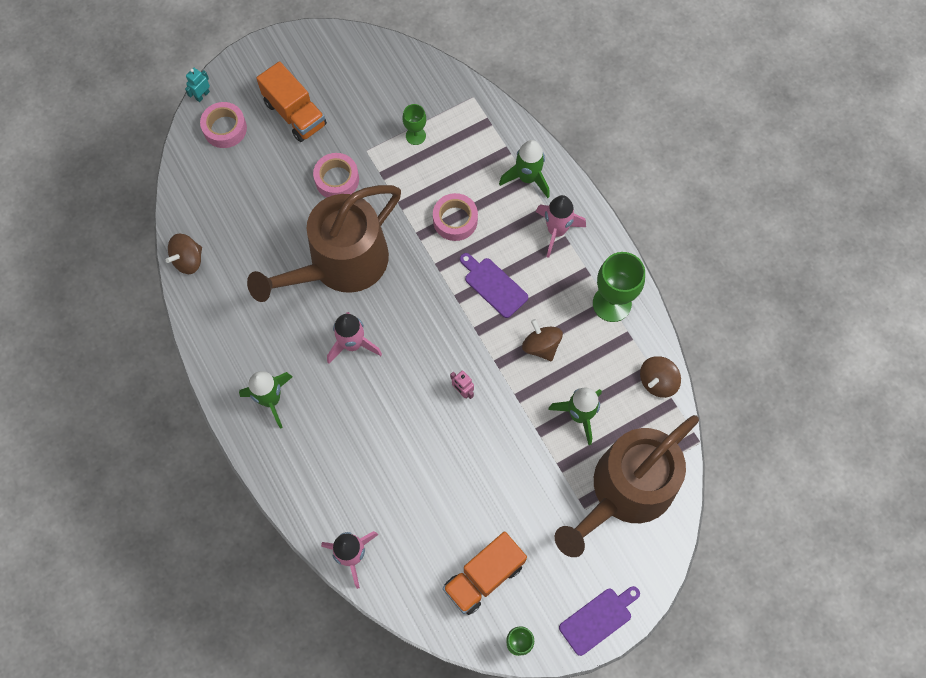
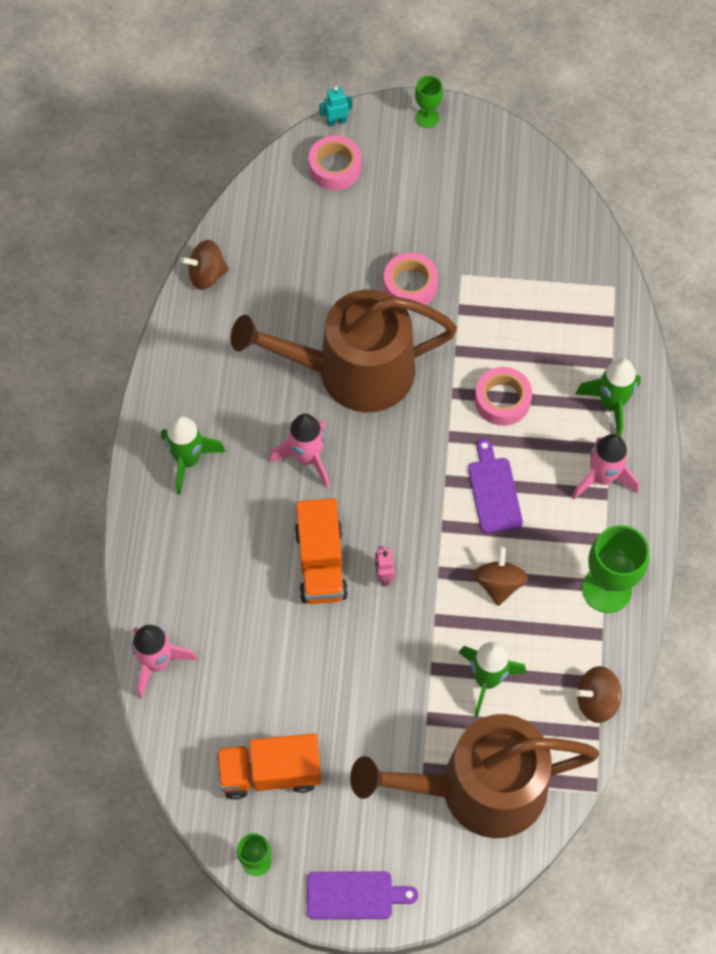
camera: 35 degrees right, 5 degrees down
orange truck [256,61,327,142] -> orange truck moved to [295,498,348,604]
green goblet [403,104,426,145] -> green goblet moved to [415,76,443,128]

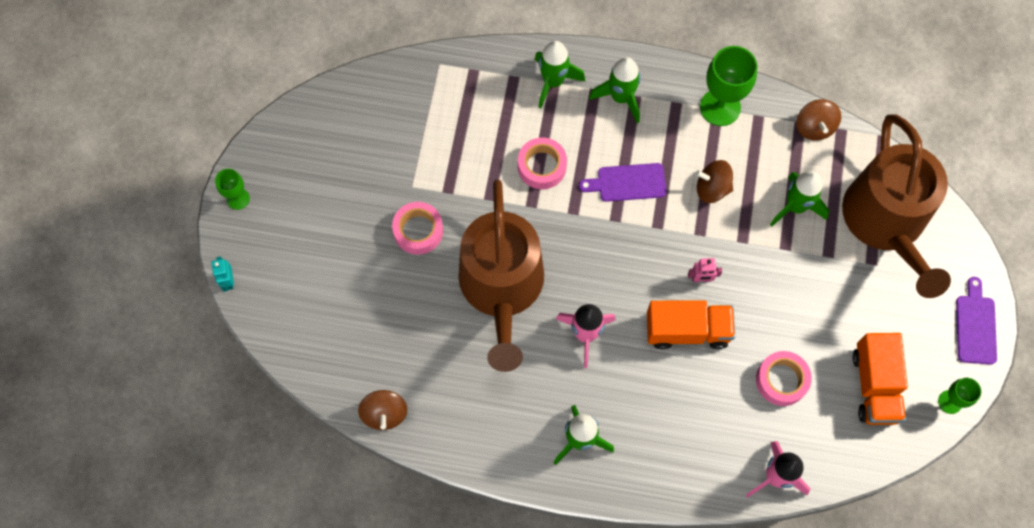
camera: 85 degrees left, 5 degrees up
pink tape [309,135,361,190] -> pink tape moved to [756,351,812,406]
pink rocket [572,434,639,500] -> green rocket [589,57,641,123]

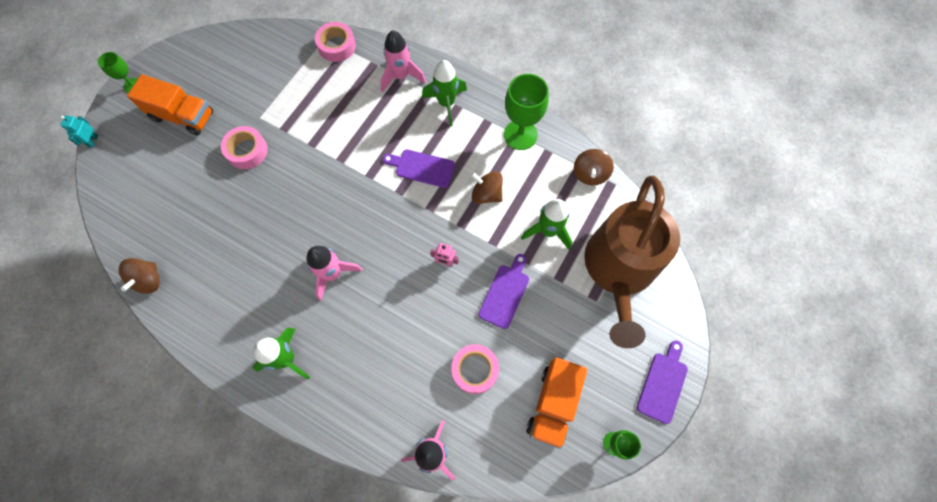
camera: 20 degrees right, 0 degrees up
brown watering can [458,179,544,372] -> none
pink tape [518,138,567,189] -> pink tape moved to [315,22,356,62]
green rocket [535,41,585,108] -> pink rocket [380,30,426,92]
orange truck [647,301,735,349] -> orange truck moved to [127,74,213,135]
none -> purple cutting board [478,254,529,329]

